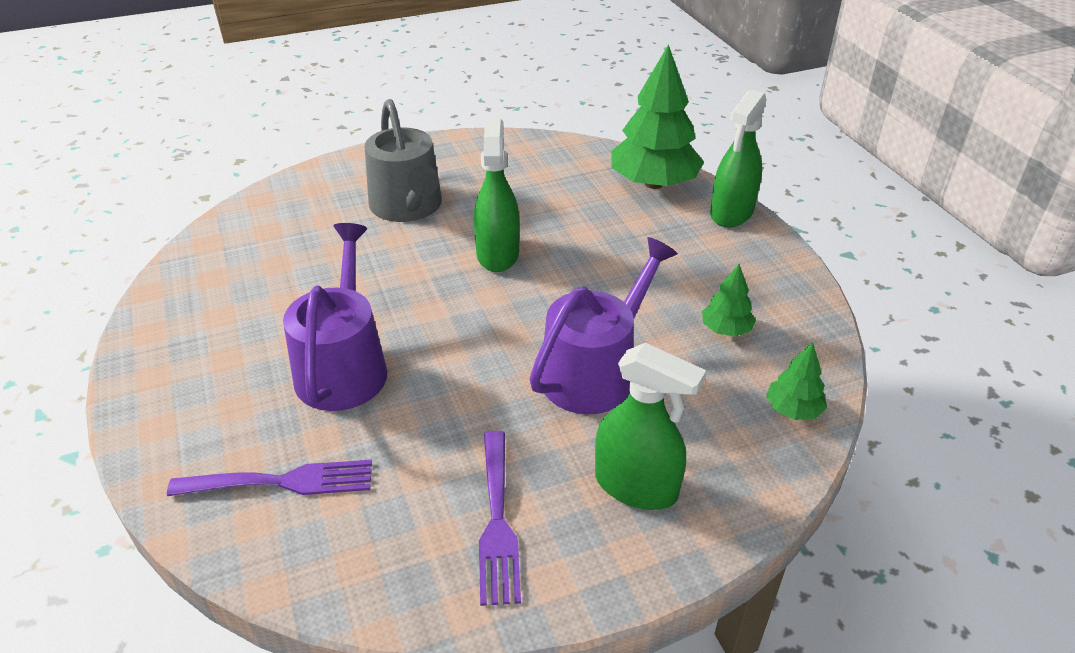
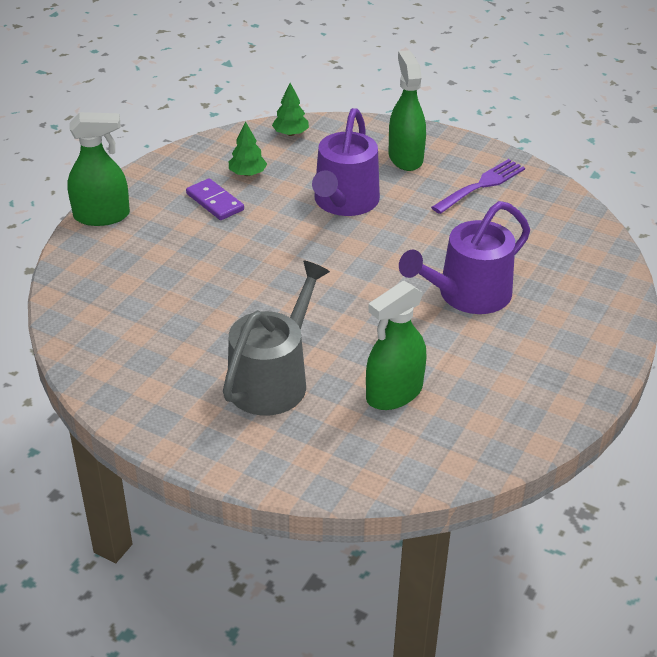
camera: 130 degrees left, 0 degrees up
purple fork [167,460,372,496] -> none
green spray bottle [474,118,520,272] -> green spray bottle moved to [366,281,426,410]
purple watering can [529,237,678,414] -> purple watering can turned 75 degrees counterclockwise [312,108,380,216]
green tree [611,44,704,189] -> none
none -> purple domino [186,178,244,220]

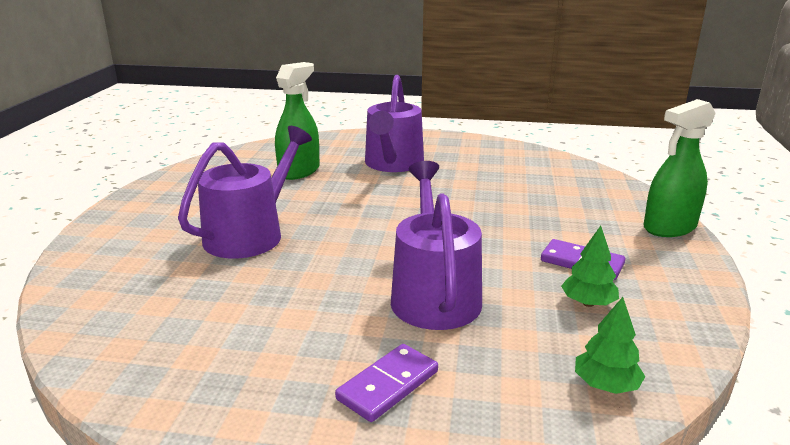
camera: 160 degrees right, 15 degrees down
grey watering can [223,260,330,416] -> purple watering can [365,75,424,172]
green spray bottle [389,50,426,171] -> purple domino [335,344,438,422]
purple fork [431,159,525,214] -> none

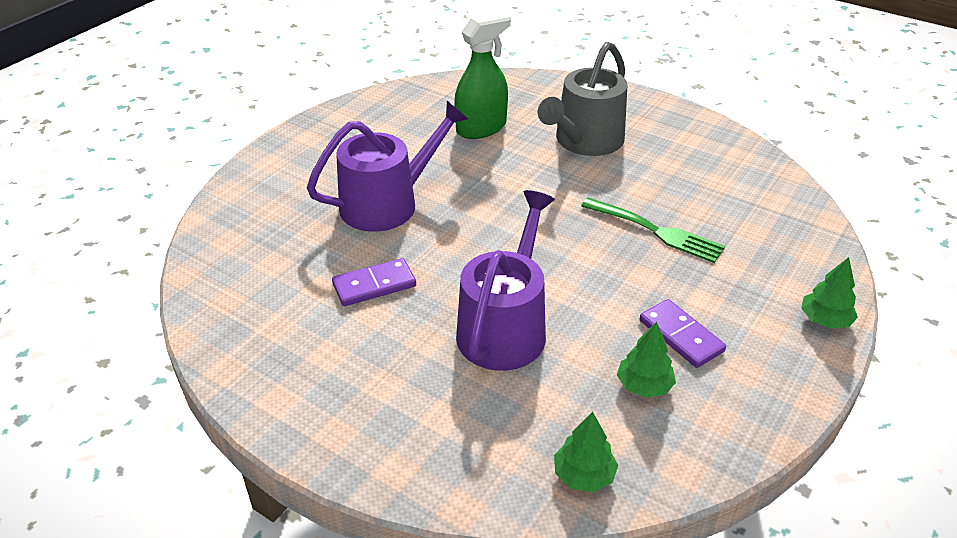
camera: 25 degrees right, 15 degrees up
purple domino [335,344,438,422] -> purple domino moved to [332,258,416,306]
purple watering can [365,75,424,172] -> grey watering can [538,42,627,156]
green spray bottle [643,99,716,237] -> green tree [801,257,858,329]
none -> green fork [581,198,725,263]

